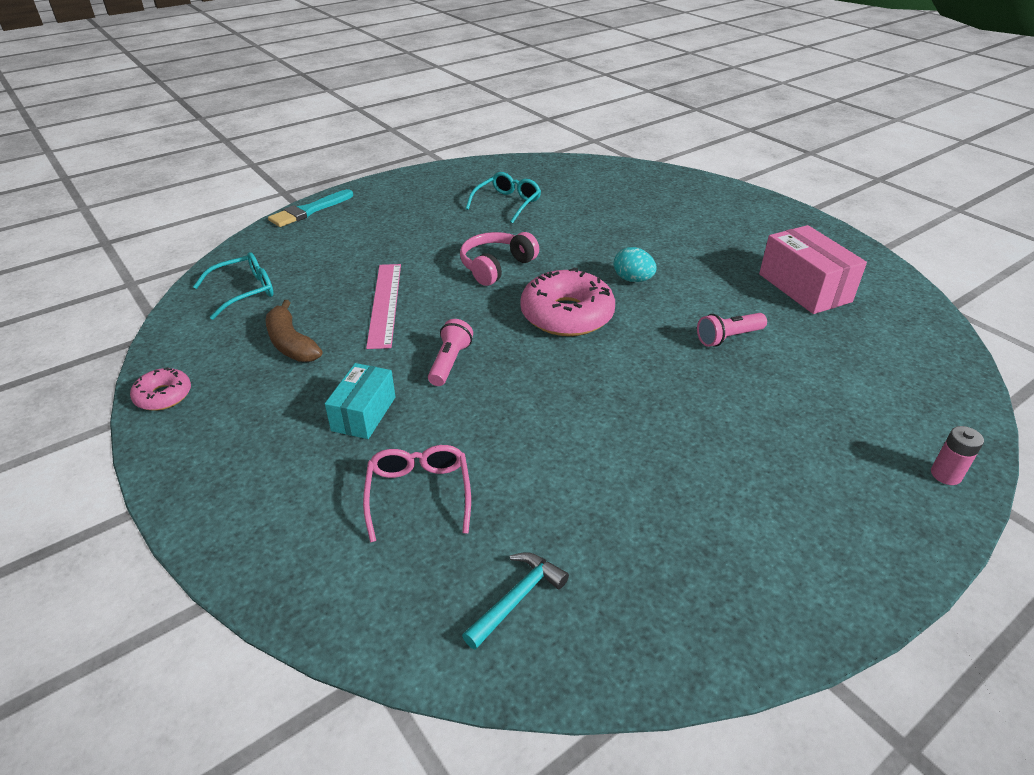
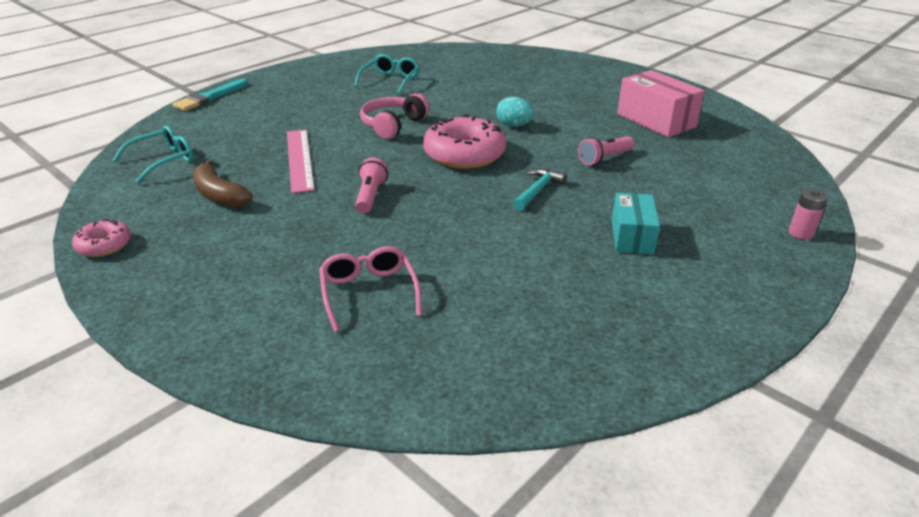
camera: 10 degrees left, 5 degrees down
turquoise box [325,363,395,439] -> turquoise box moved to [612,193,660,254]
turquoise hammer [462,552,569,650] -> turquoise hammer moved to [513,168,567,211]

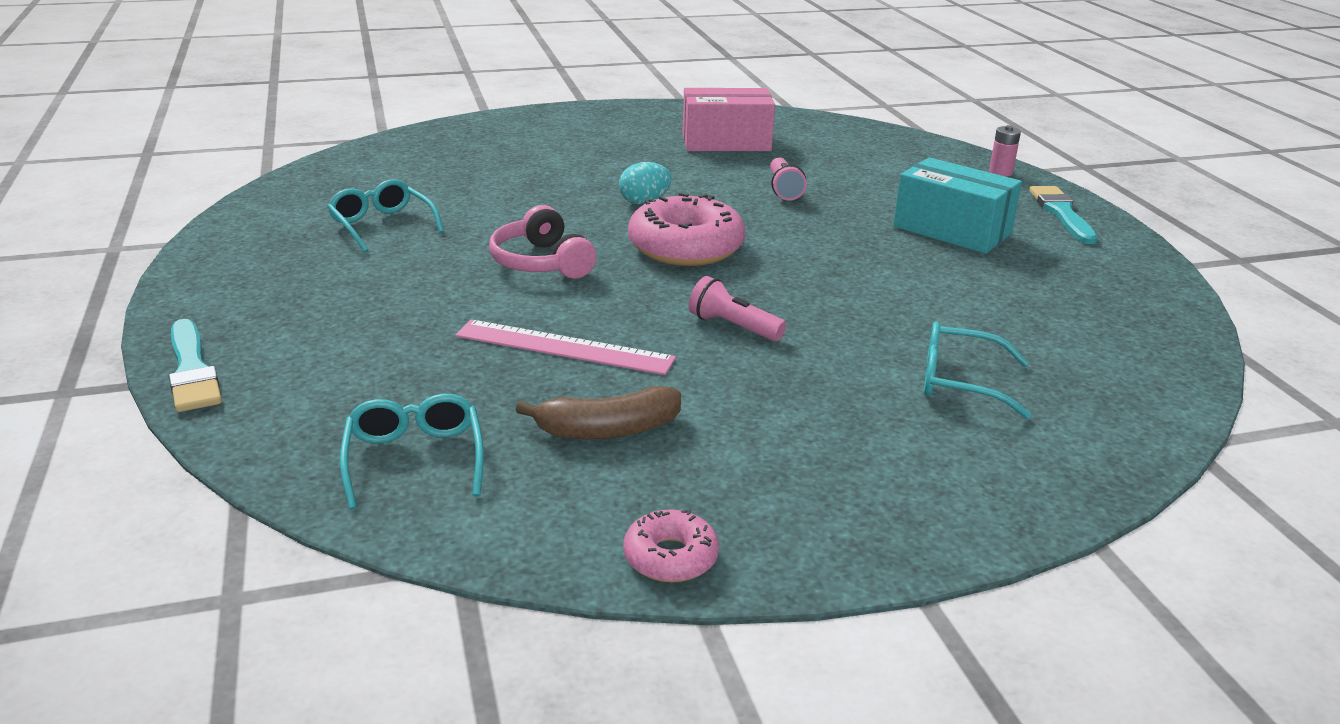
camera: 60 degrees left, 5 degrees down
pink glasses [319,246,422,332] -> turquoise glasses [924,322,1031,419]
turquoise hammer [513,168,567,211] -> none
turquoise box [612,193,660,254] -> turquoise box [893,157,1022,254], size x1.54
none -> turquoise brush [1029,186,1098,244]

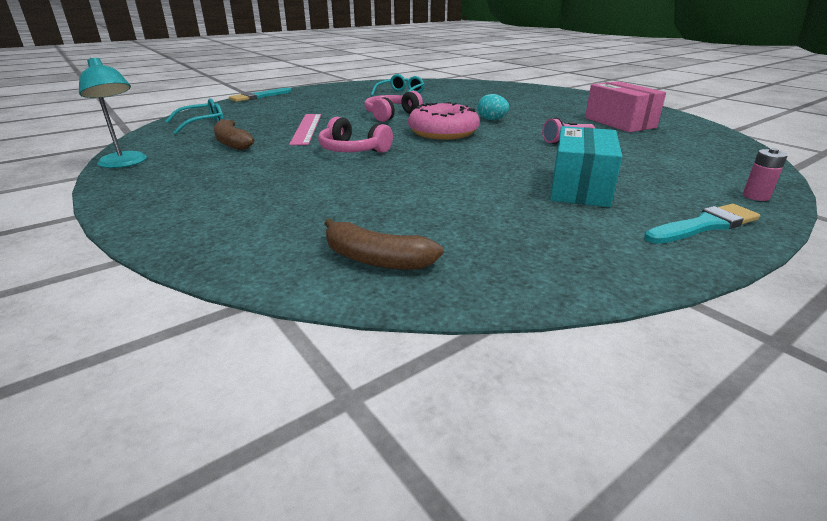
camera: 70 degrees right, 0 degrees up
pink donut [623,509,719,582] -> turquoise lamp [79,58,147,168]
pink flashlight [689,276,786,341] -> pink headphones [318,117,393,153]
turquoise glasses [924,322,1031,419] -> none
none -> brown banana [324,219,443,270]

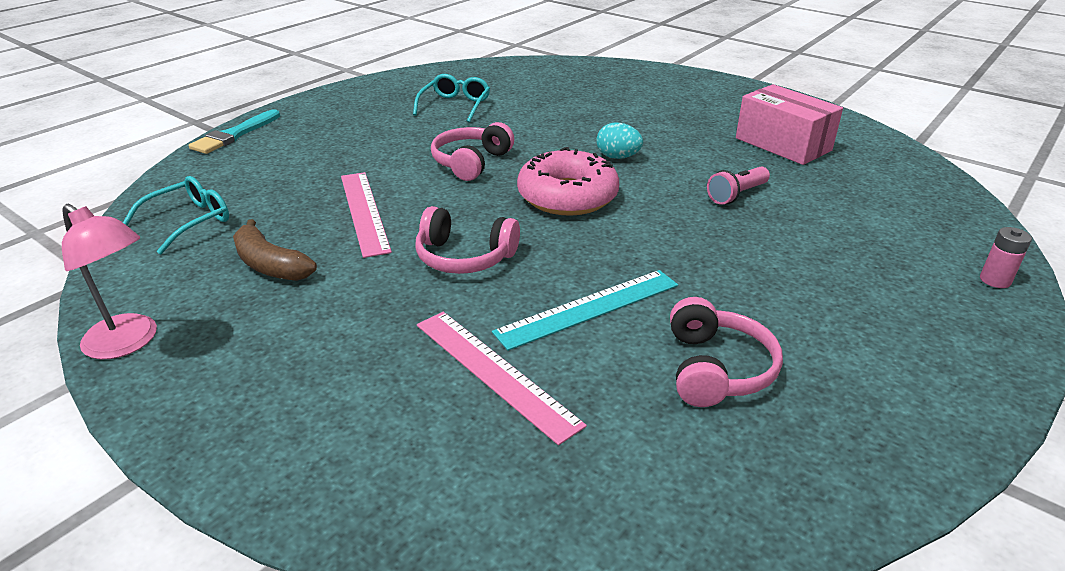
camera: 15 degrees left, 5 degrees up
turquoise lamp [79,58,147,168] -> pink lamp [62,204,157,360]
brown banana [324,219,443,270] -> none
turquoise box [550,126,622,207] -> none
turquoise brush [644,204,760,244] -> none
none -> pink ruler [417,312,587,445]
none -> turquoise ruler [492,270,678,351]
none -> pink headphones [670,297,783,407]

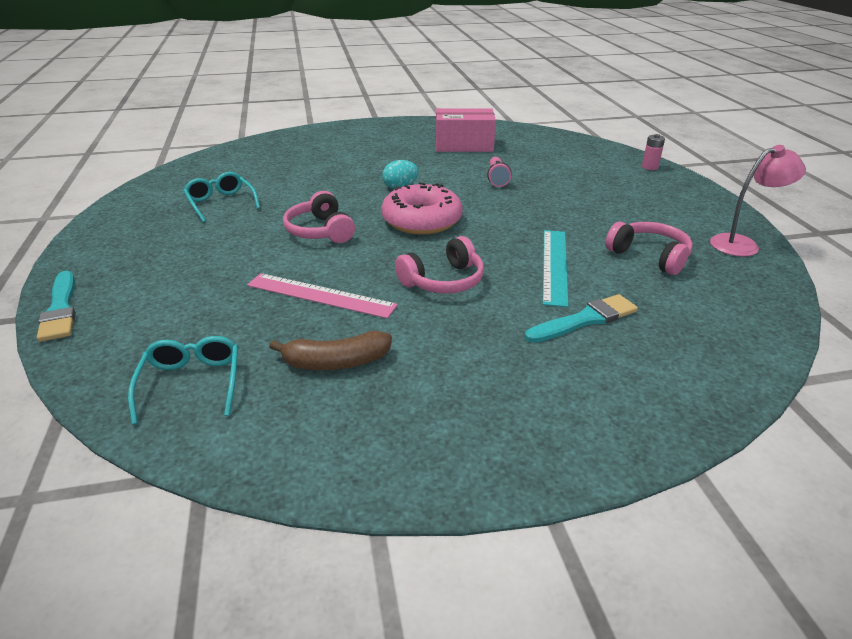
camera: 50 degrees left, 0 degrees up
pink lamp [62,204,157,360] -> pink lamp moved to [710,145,806,257]
pink ruler [417,312,587,445] -> turquoise brush [525,294,638,343]

